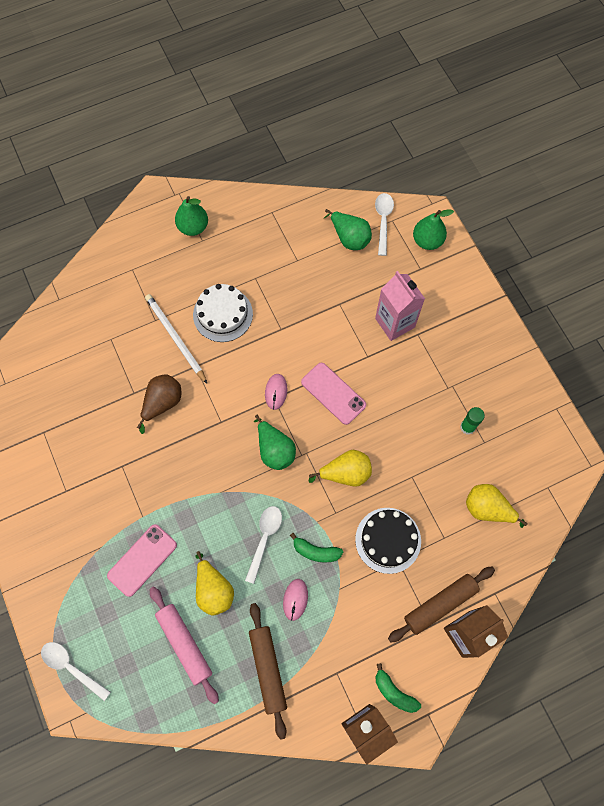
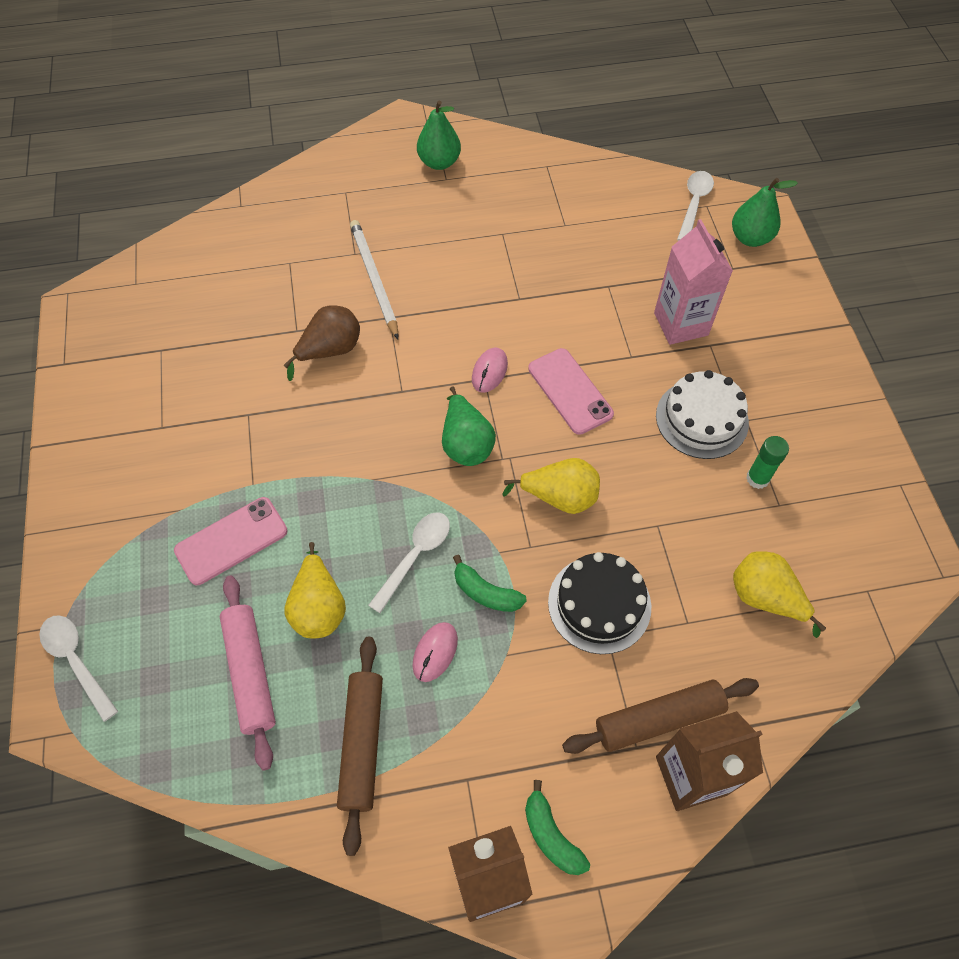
camera: 15 degrees right, 10 degrees down
white cake [193,284,253,342] -> white cake moved to [656,370,749,459]
green pear [323,209,372,250] -> none

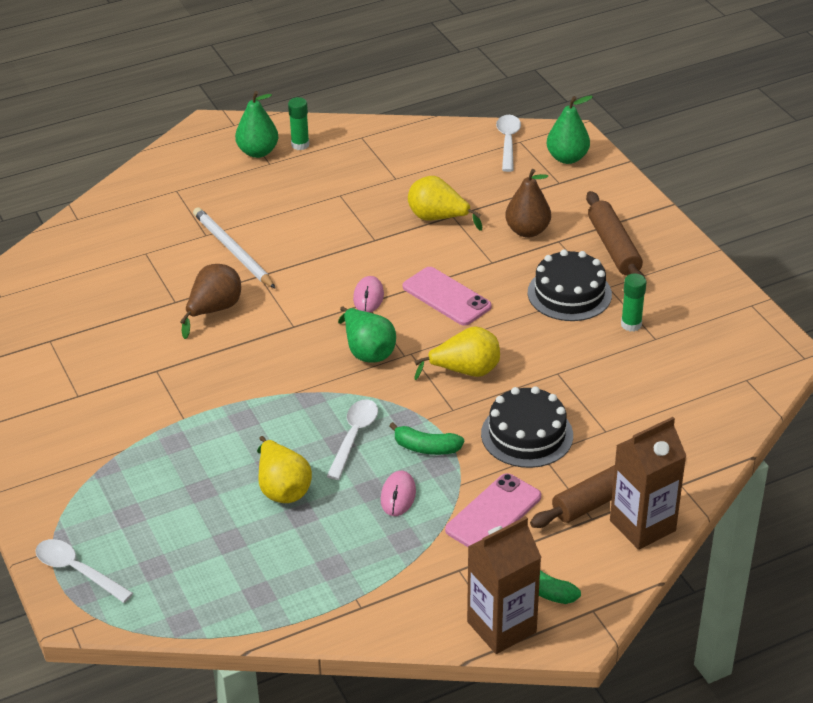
camera: 15 degrees left, 20 degrees down
pink phone [174,497,288,585] -> pink phone moved to [445,473,541,547]
pink rolling pin [220,576,276,771] -> none
brown rolling pin [337,637,383,856] -> brown rolling pin moved to [586,191,645,277]
pink carton [654,219,733,345] -> brown pear [505,169,551,238]
white cake [656,370,749,459] -> black cake [528,249,612,321]
yellow pear [733,551,826,638] -> yellow pear moved to [408,176,482,231]
none -> green glue stick [288,97,310,150]

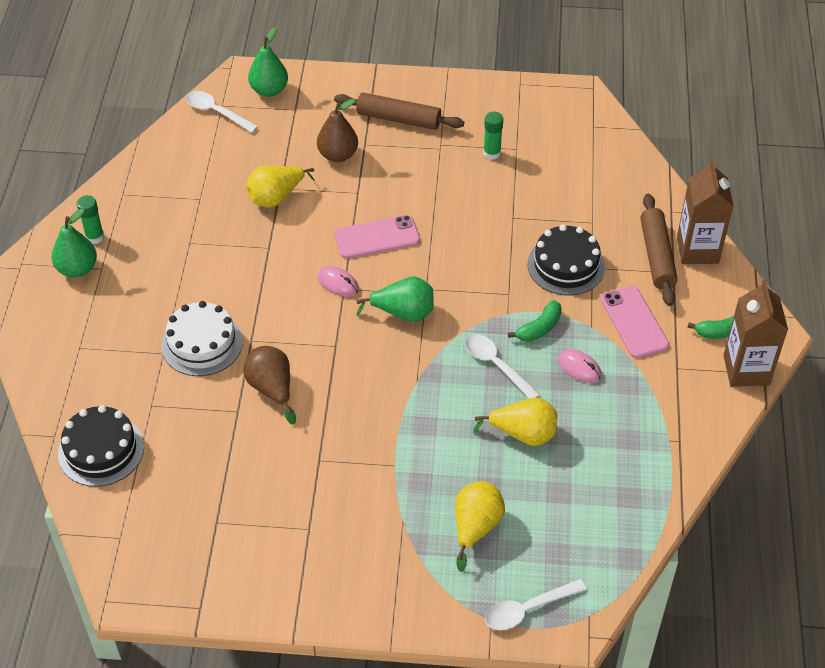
camera: 60 degrees left, 10 degrees up
white pencil [193,207,276,289] -> white cake [161,301,243,376]
yellow pear [414,326,500,380] -> yellow pear moved to [455,481,505,572]
black cake [528,249,612,321] -> black cake moved to [58,405,144,487]

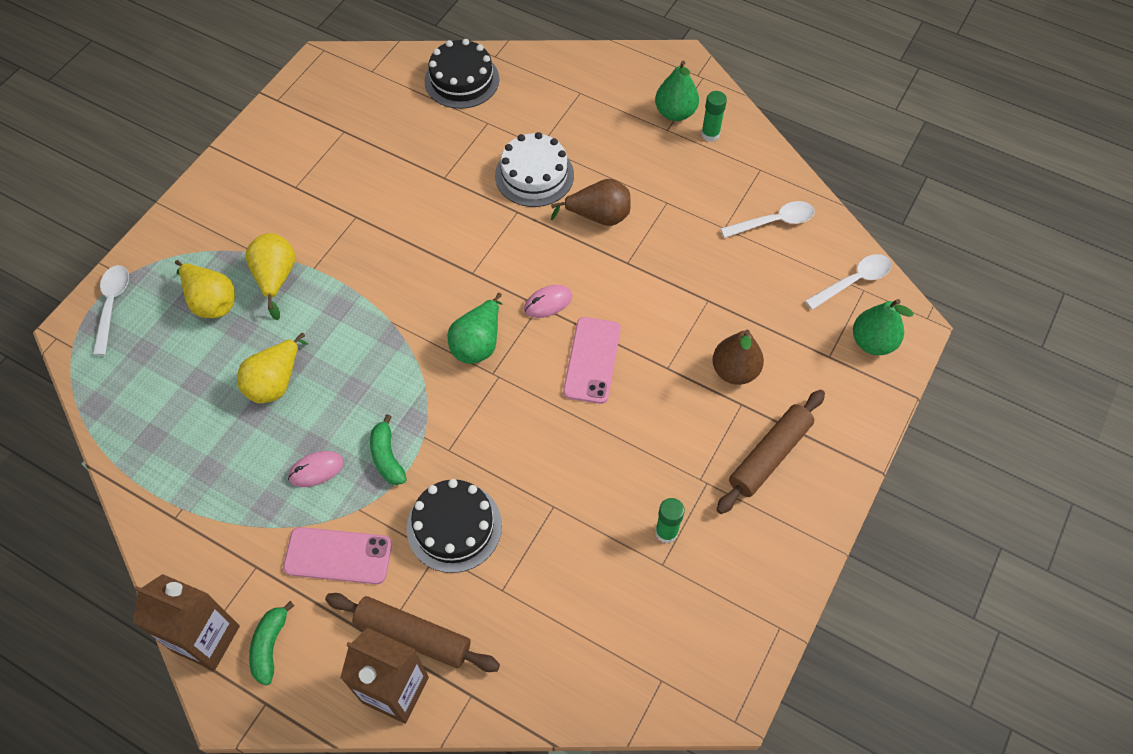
camera: 115 degrees right, 10 degrees up
brown pear [243,346,296,425] -> brown pear moved to [551,179,631,226]
yellow pear [246,166,315,208] -> yellow pear moved to [246,233,295,320]
white spoon [465,334,540,398] -> white spoon moved to [720,201,815,238]

